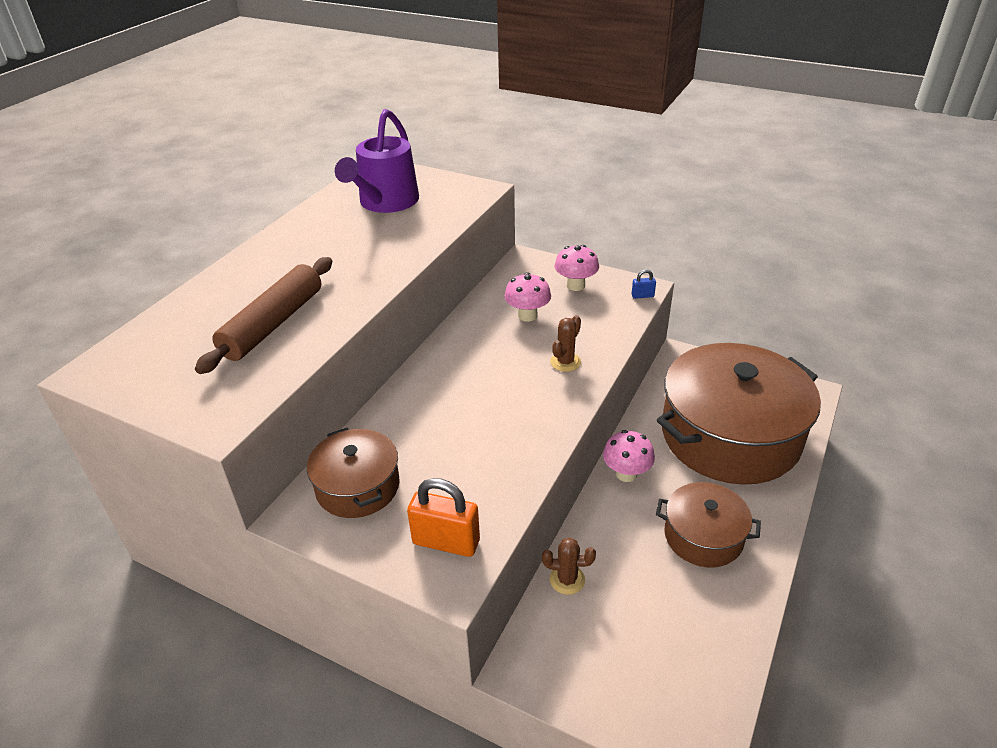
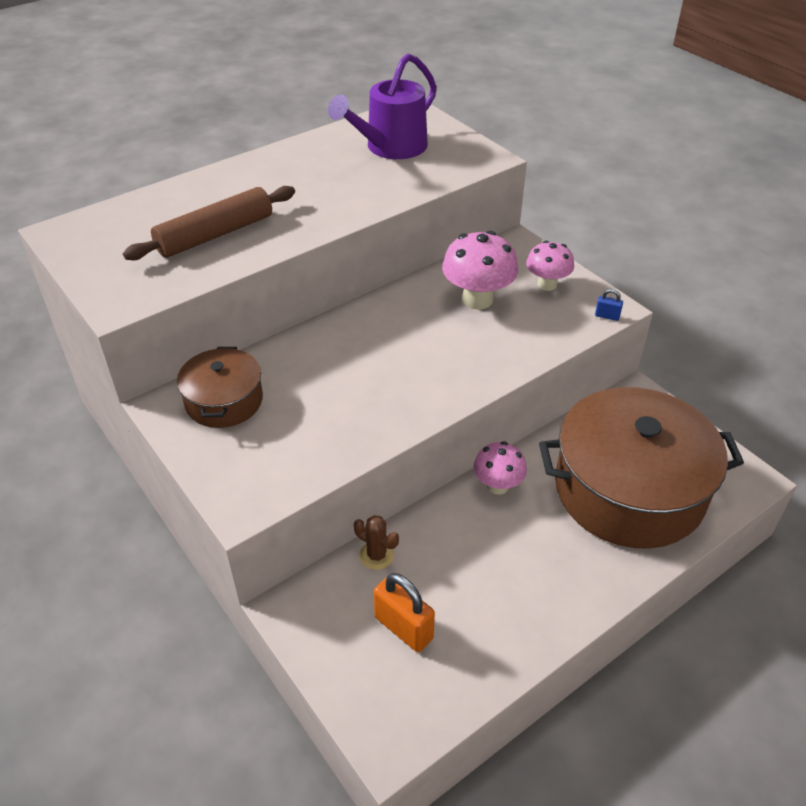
camera: 25 degrees right, 5 degrees up
orange padlock [407,478,480,557] -> orange padlock moved to [374,573,435,652]
pink mushroom [504,272,551,322] -> pink mushroom [442,231,518,310], size x1.54
brown cactus [550,315,581,372] -> none
brown pot [656,482,761,567] -> none

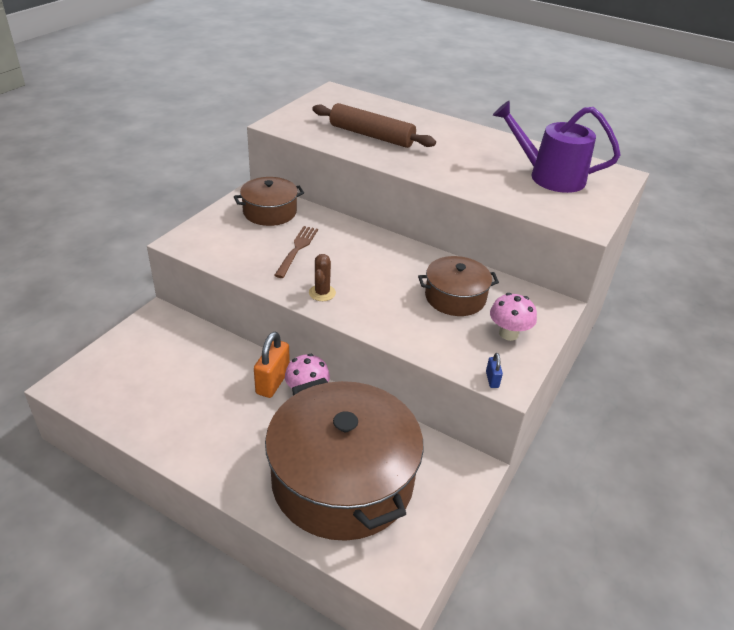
camera: 65 degrees right, 5 degrees down
brown cactus [354,515,399,570] -> brown cactus moved to [309,254,336,301]
orange padlock [374,573,435,652] -> orange padlock moved to [254,332,290,398]
pink mushroom [442,231,518,310] -> brown pot [418,256,499,316]
none -> brown fork [274,226,318,278]

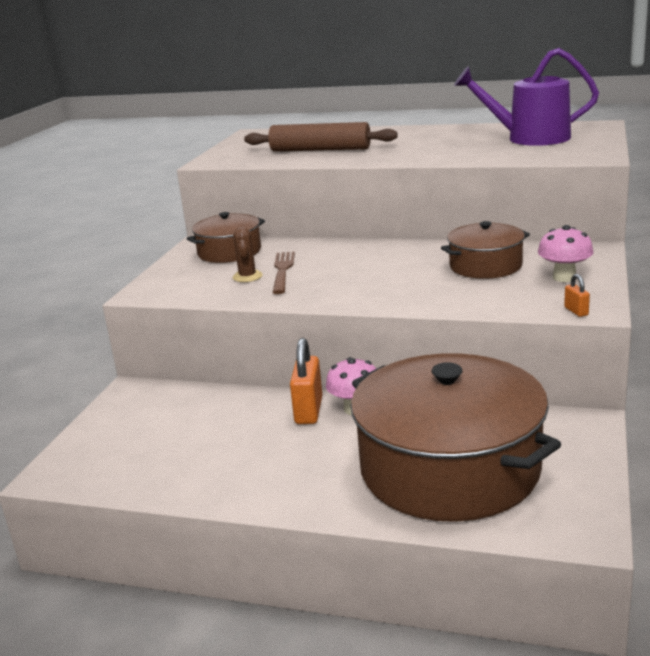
camera: 10 degrees left, 15 degrees down
brown cactus [309,254,336,301] -> brown cactus moved to [232,227,263,282]
blue padlock [486,353,503,388] -> orange padlock [564,274,590,317]

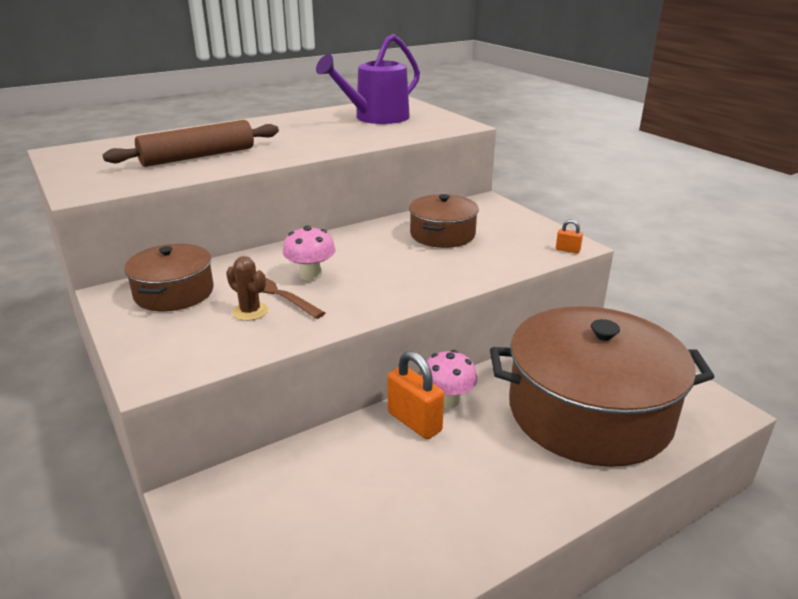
camera: 50 degrees left, 5 degrees up
pink mushroom [538,225,594,282] -> pink mushroom moved to [283,225,336,281]

